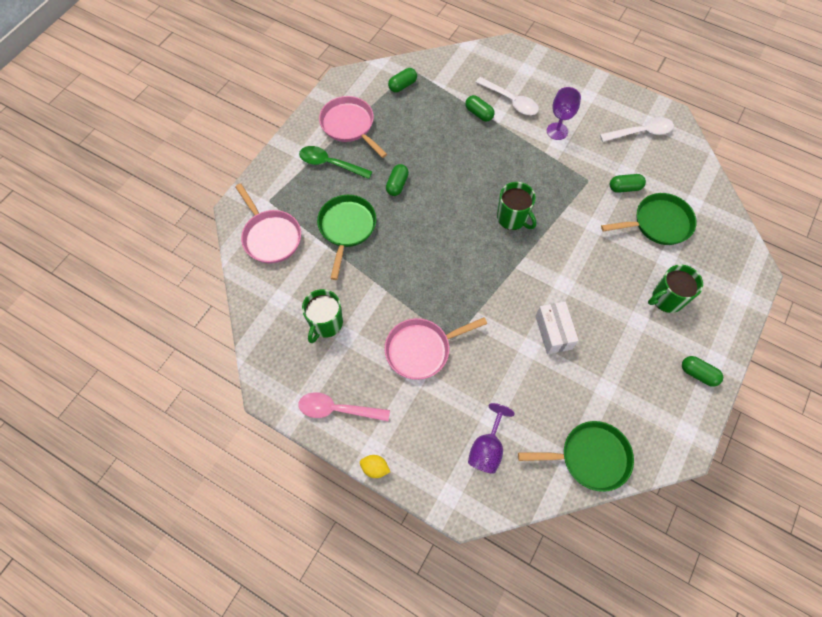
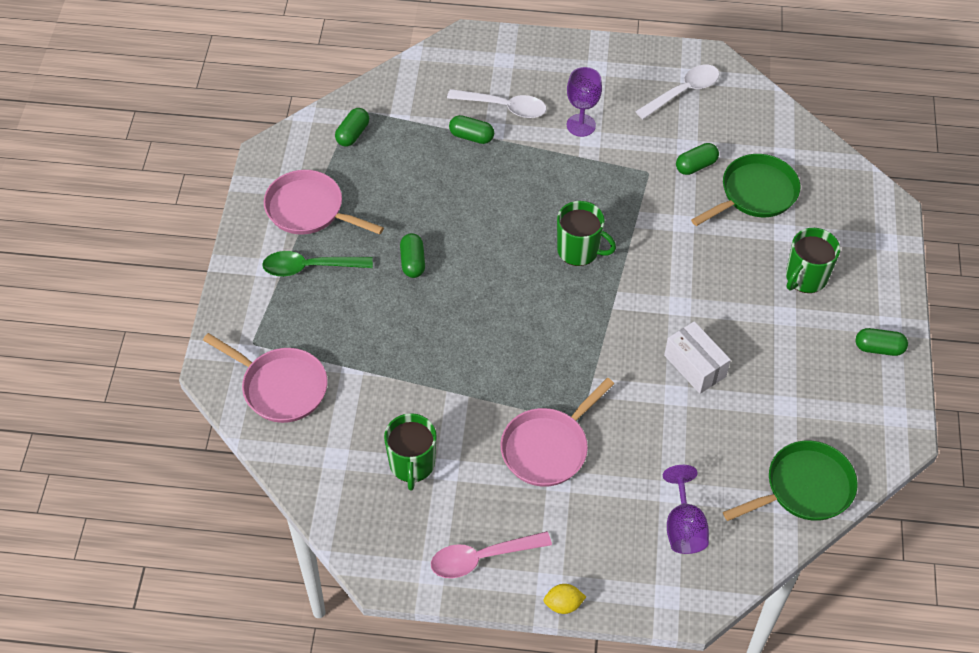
camera: 25 degrees left, 10 degrees down
green pan [317,195,377,280] -> none

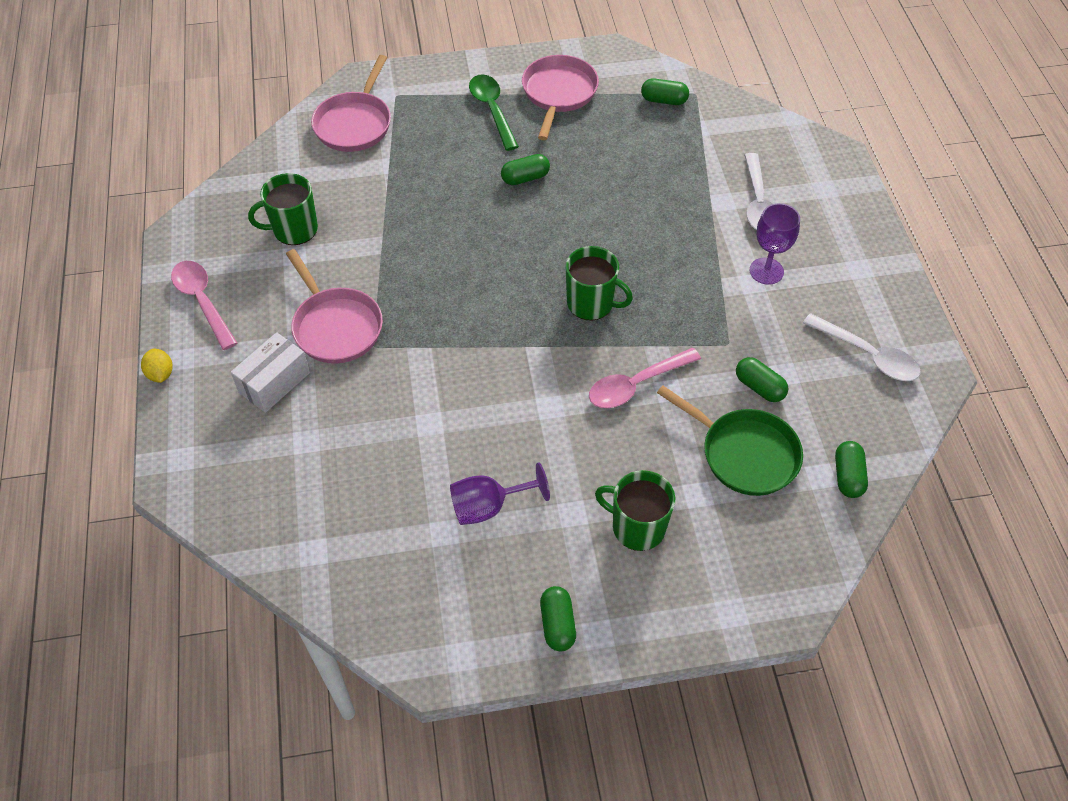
camera: 75 degrees right, 0 degrees up
green capsule [449,115,494,144] -> green capsule moved to [835,441,868,498]
pink pan [500,378,614,487] -> pink pan turned 150 degrees counterclockwise [286,249,383,364]
green mug [557,201,616,266] -> green mug turned 75 degrees counterclockwise [566,246,633,321]
purple goblet [663,465,709,554] -> purple goblet moved to [450,462,550,525]
white box [664,321,731,394] -> white box moved to [231,332,310,413]
green pan [723,441,858,521] -> none
none -> pink spoon [589,348,701,408]

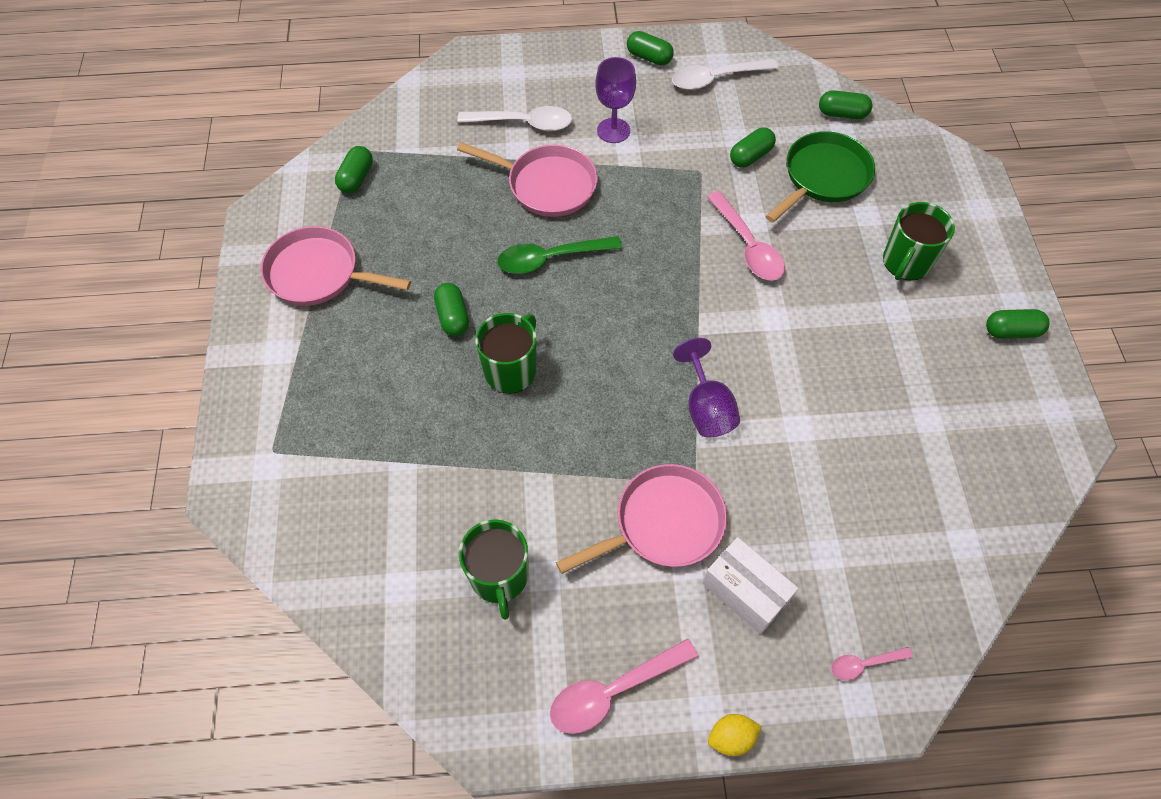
camera: 85 degrees left, 5 degrees up
pink pan [311,55,391,152] -> pink pan moved to [457,142,598,217]
purple goblet [450,462,550,525] -> purple goblet moved to [673,338,740,437]
green spoon [469,74,519,151] -> green spoon moved to [498,236,622,274]
green mug [566,246,633,321] -> green mug moved to [475,313,536,394]
white spoon [803,313,921,381] -> white spoon turned 150 degrees counterclockwise [672,59,778,90]
none -> green capsule [627,31,674,66]
none -> pink spoon [831,647,913,681]

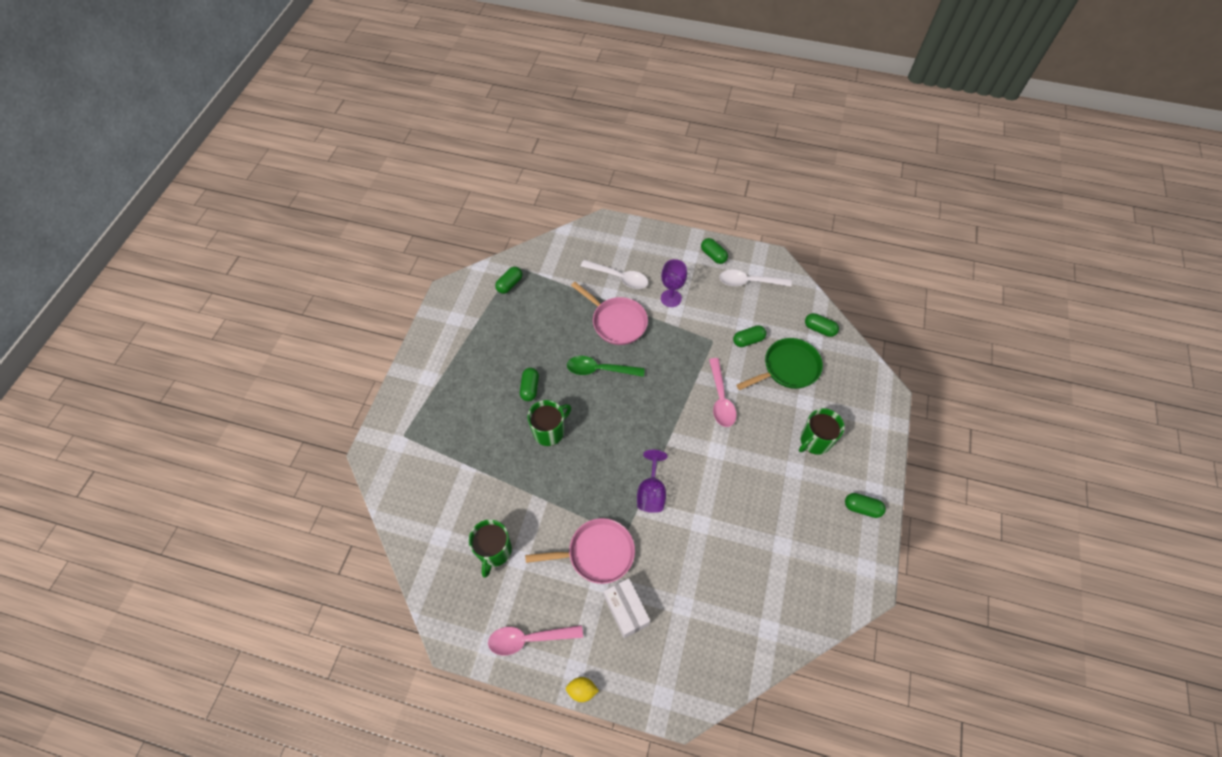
camera: 20 degrees right, 0 degrees up
pink pan [261,226,411,306] -> none
pink spoon [831,647,913,681] -> none

